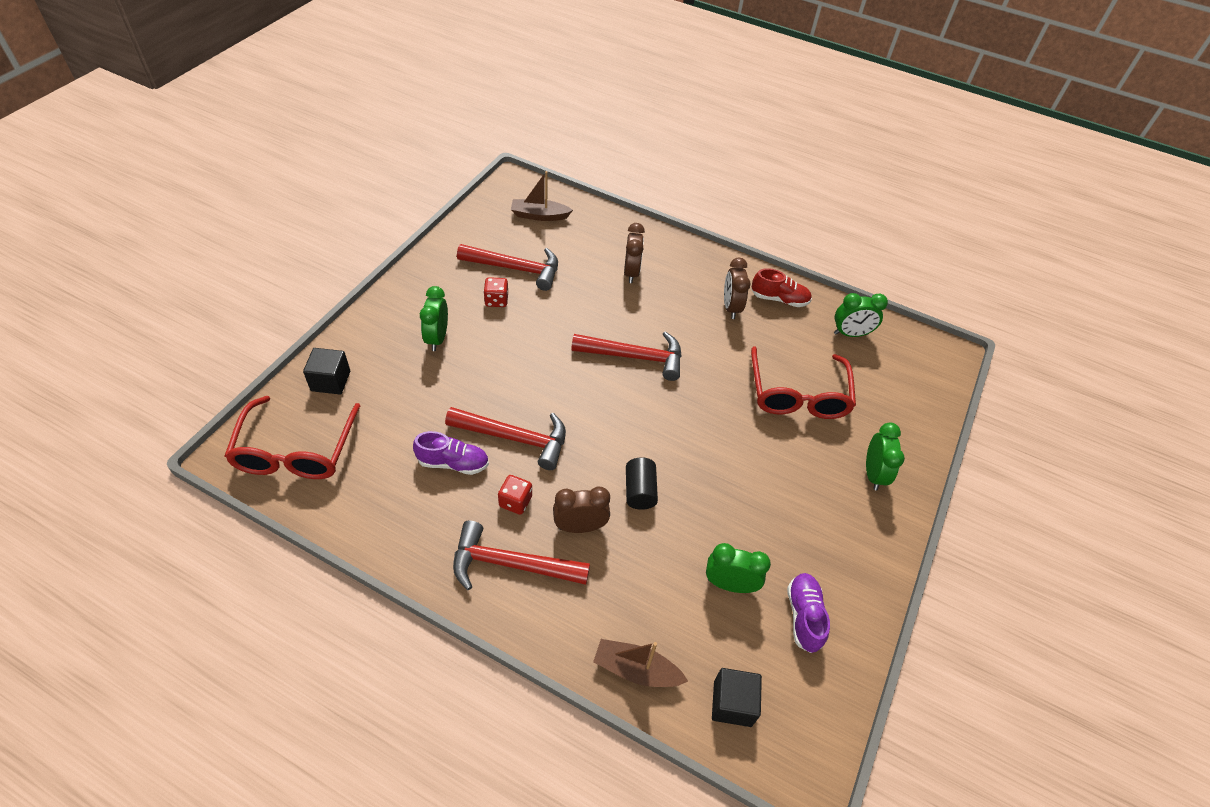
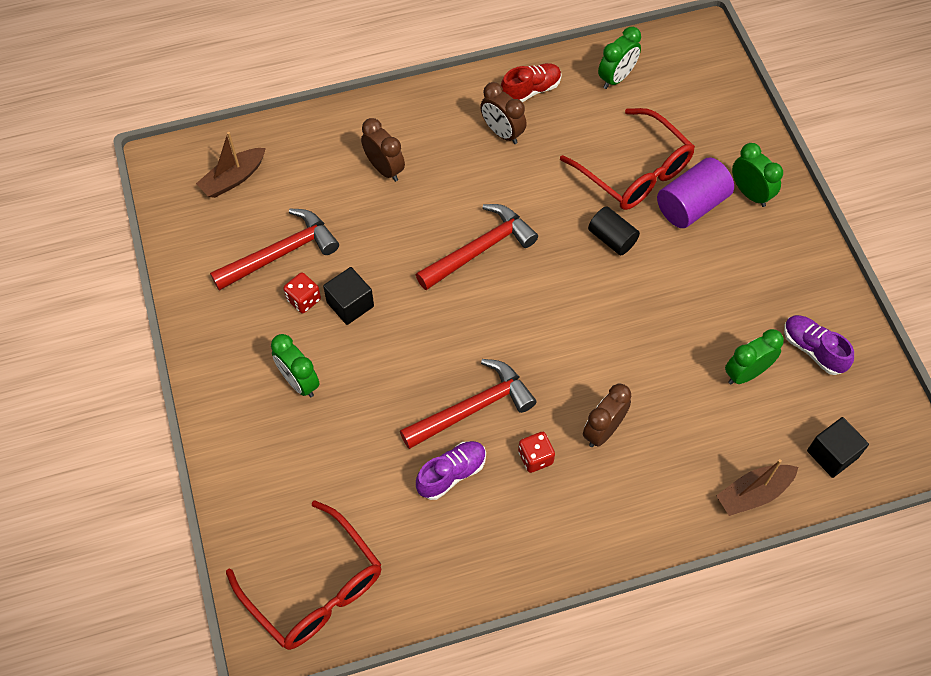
camera: 40 degrees left, 10 degrees up
black cube [303,348,350,394] -> black cube moved to [323,267,374,325]
red hammer [453,521,590,590] -> none
black cylinder [626,457,658,510] -> black cylinder moved to [588,206,640,255]
none -> purple cylinder [657,157,734,228]

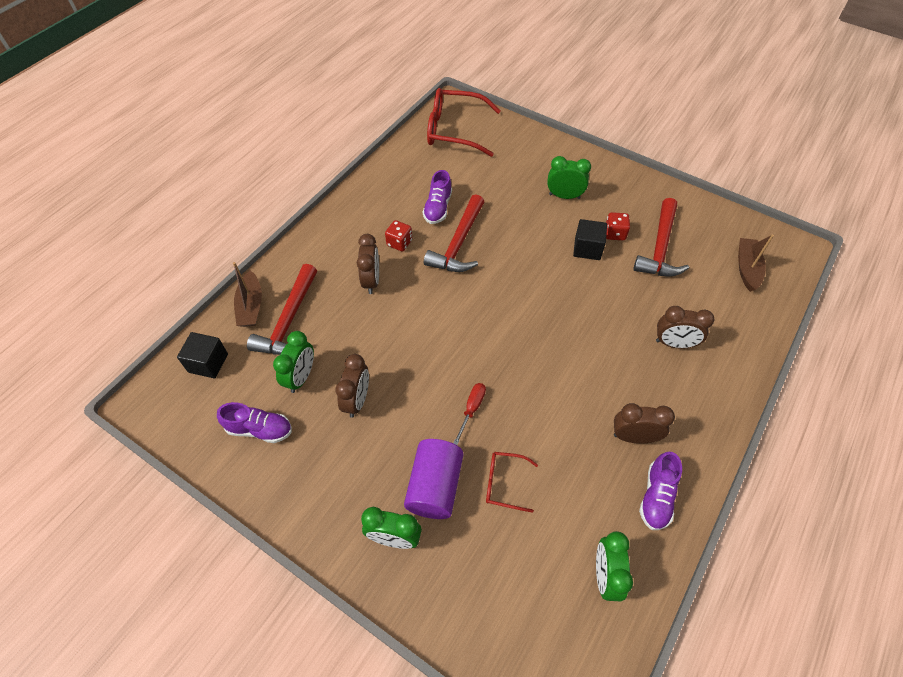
camera: 140 degrees right, 5 degrees down
red hammer [416,204,538,290] -> red hammer moved to [247,264,317,355]
red shoe [501,63,562,102] -> purple shoe [639,452,682,530]
red glasses [560,108,695,210] -> red glasses [486,452,538,513], size x0.50
black cylinder [588,206,640,255] -> red screwdriver [453,383,486,445]
brown boat [716,459,798,516] -> brown boat turned 150 degrees clockwise [233,262,262,327]
none -> brown clock [336,354,369,418]

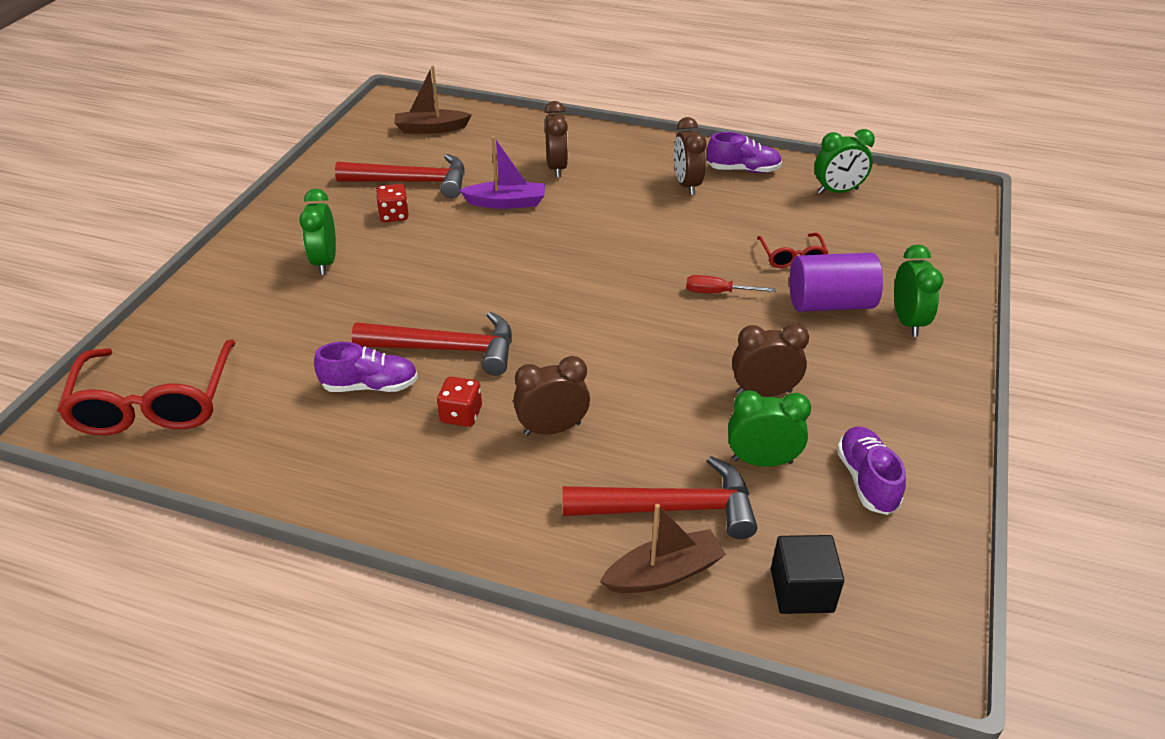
camera: 105 degrees left, 15 degrees down
black cube [573,219,607,260] -> none
none -> purple boat [459,136,545,209]

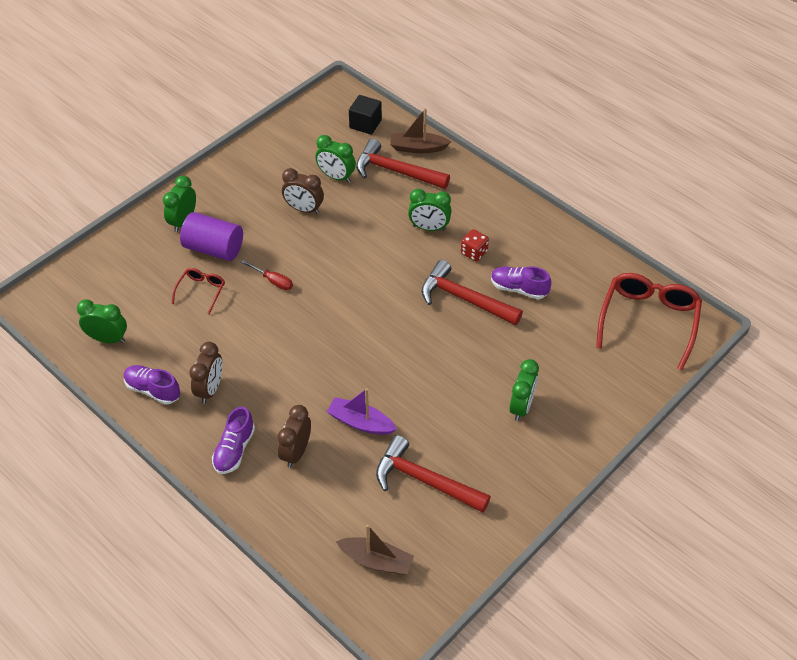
camera: 155 degrees left, 10 degrees up
red dice [376,184,409,222] -> none
brown clock [513,356,590,436] -> green clock [408,189,452,231]
purple shoe [837,426,906,515] -> purple shoe moved to [212,406,255,474]

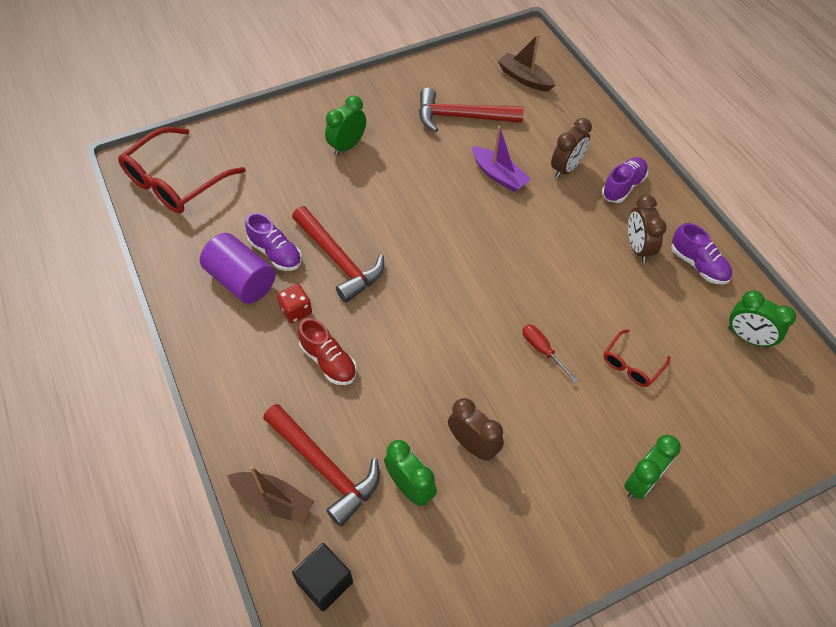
camera: 160 degrees left, 5 degrees up
purple cylinder [180,212,243,261] -> purple cylinder moved to [200,233,275,304]
brown clock [189,342,223,404] -> brown clock turned 45 degrees counterclockwise [628,195,666,263]
red hammer [376,435,491,513] -> red hammer turned 135 degrees clockwise [419,88,524,132]
green clock [408,189,452,231] -> red shoe [298,318,357,385]

